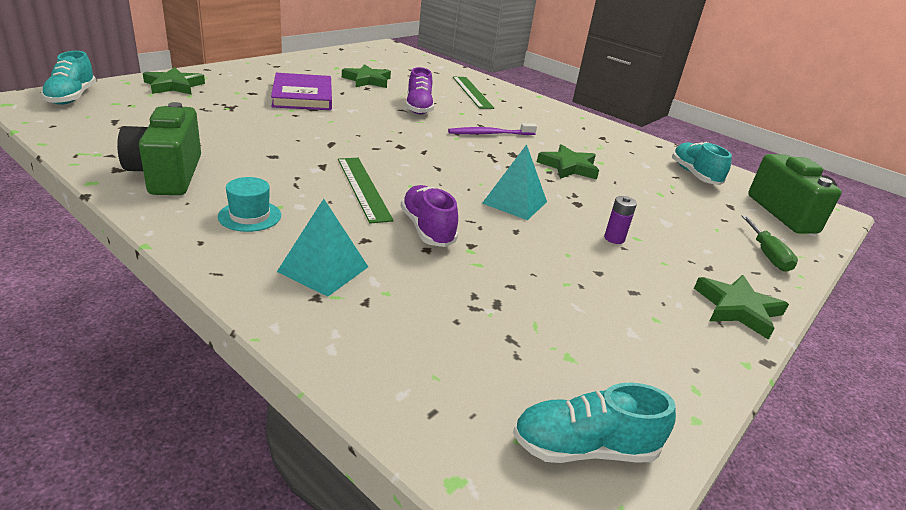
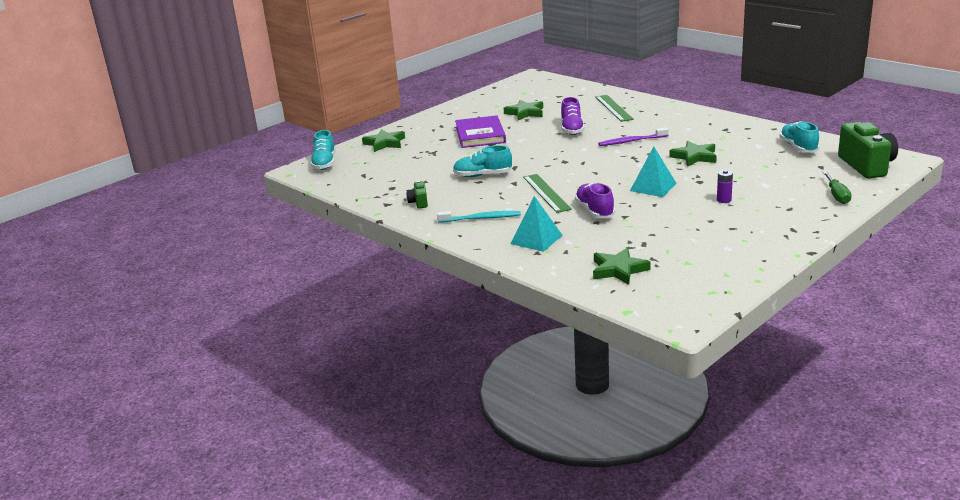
camera: 10 degrees right, 5 degrees down
green camera [117,102,201,195] -> green camera [406,181,428,208], size x0.47
turquoise hat [218,177,281,232] -> turquoise toothbrush [437,211,521,223]
turquoise shoe [513,383,676,463] -> turquoise shoe moved to [453,145,512,177]
green star [694,275,789,340] -> green star moved to [593,248,651,285]

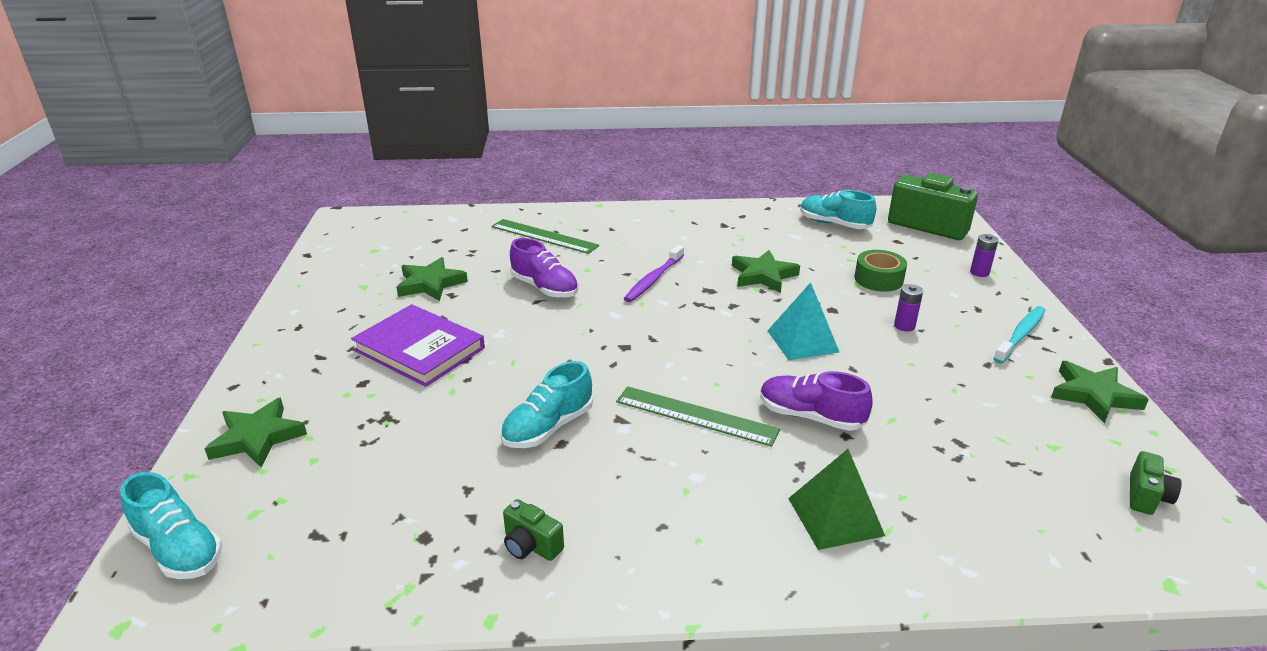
camera: 50 degrees left, 5 degrees up
turquoise toothbrush [437,211,521,223] -> turquoise toothbrush moved to [994,306,1046,364]
turquoise pyramid [510,196,563,252] -> green pyramid [788,449,885,550]
green star [593,248,651,285] -> green star moved to [1051,361,1149,423]
green screwdriver [823,171,852,204] -> purple battery [970,234,999,277]
none -> green tape [854,250,907,292]
none -> green camera [1130,451,1181,515]

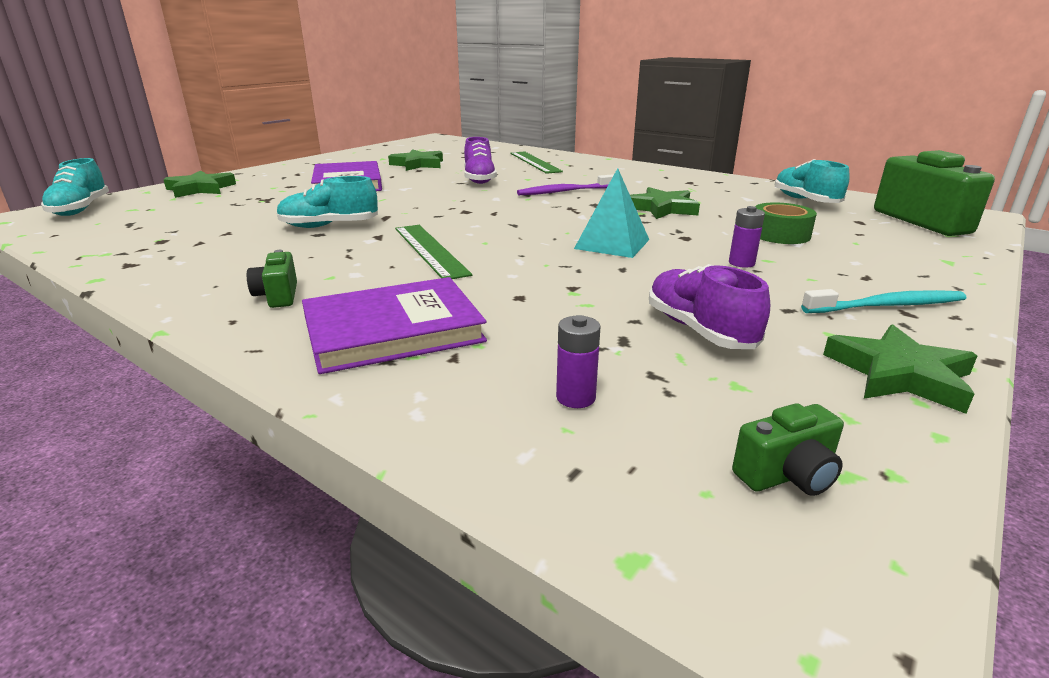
camera: 40 degrees right, 5 degrees down
green camera [503,499,564,561] -> green camera moved to [247,250,297,308]
purple shoe [760,371,873,431] -> purple shoe moved to [649,264,770,349]
green pyramid [788,449,885,550] -> purple book [302,277,487,374]
purple battery [970,234,999,277] -> purple battery moved to [556,315,600,408]

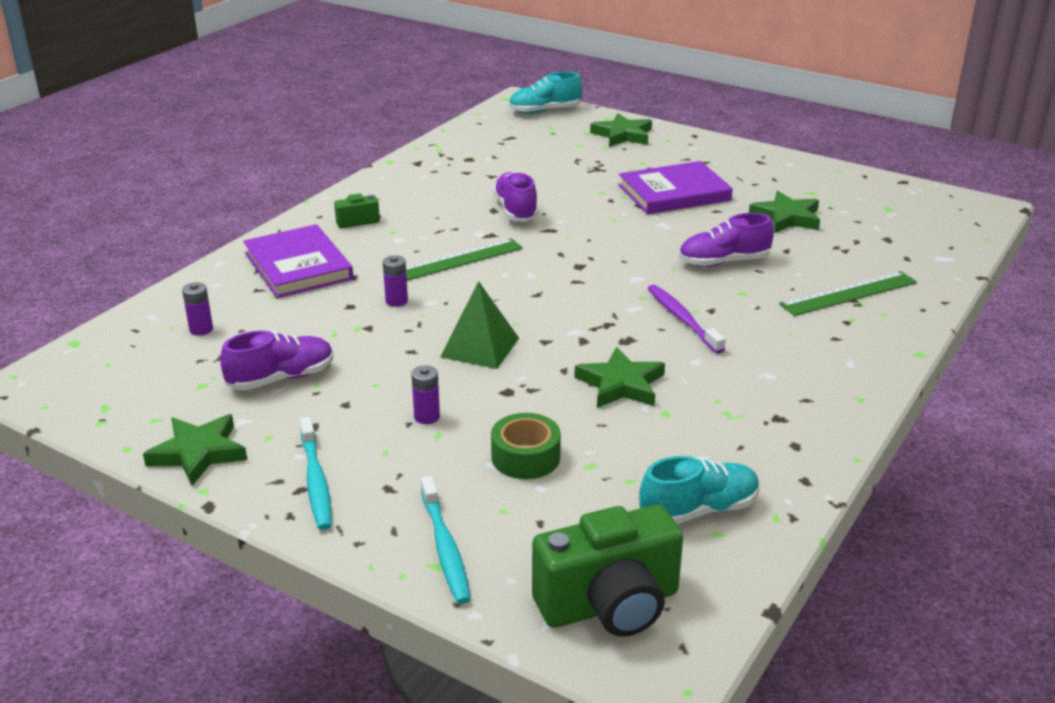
camera: 85 degrees right, 5 degrees up
turquoise shoe [277,176,378,228] -> purple shoe [493,172,538,222]
turquoise pyramid [574,168,649,258] -> green pyramid [441,281,519,369]
green camera [732,403,844,496] -> none
none -> purple battery [383,255,408,307]
none -> turquoise toothbrush [421,476,471,604]

